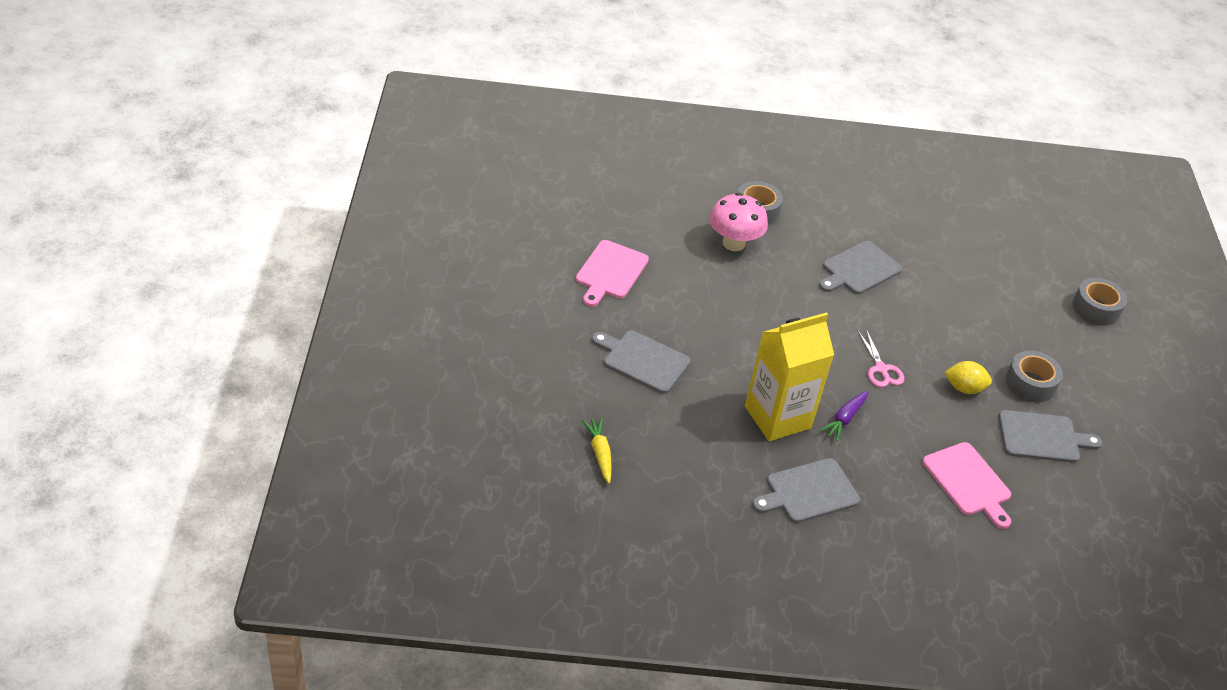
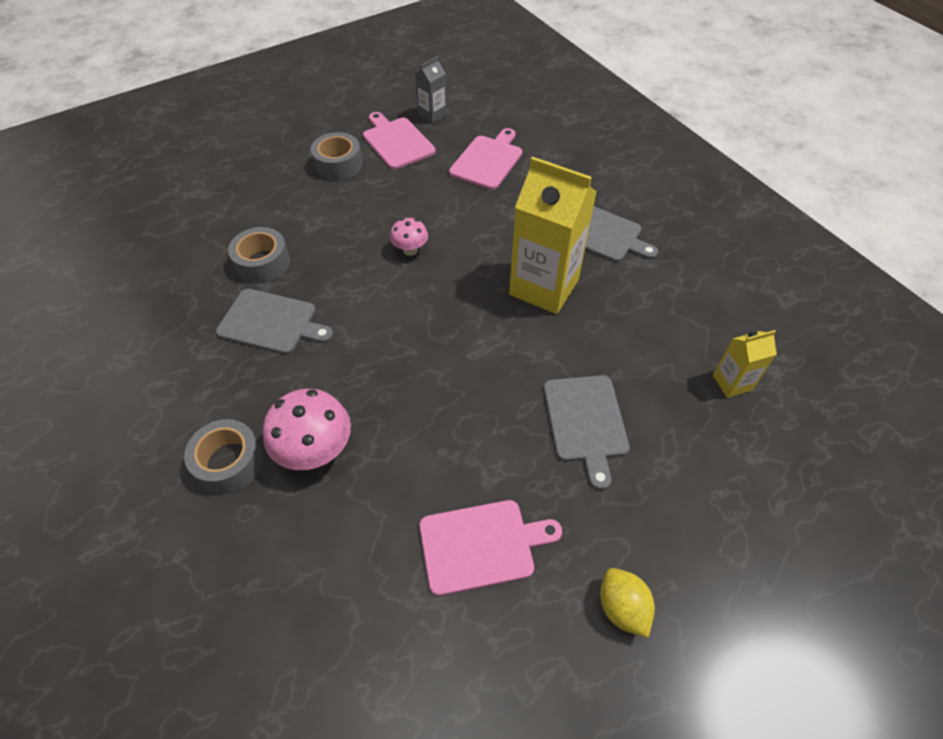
camera: 120 degrees left, 10 degrees up
yellow carrot [582,418,611,484] -> yellow carton [713,330,777,398]
purple carrot [820,390,869,441] -> none
pink scissors [858,329,904,387] -> pink mushroom [390,218,428,256]
yellow lemon [944,361,992,394] -> yellow lemon moved to [600,568,655,638]
grey cutting board [998,410,1102,463] -> pink cutting board [363,112,436,169]
grey tape [1073,278,1127,326] -> grey tape moved to [228,227,290,283]
none -> grey carton [415,56,447,124]

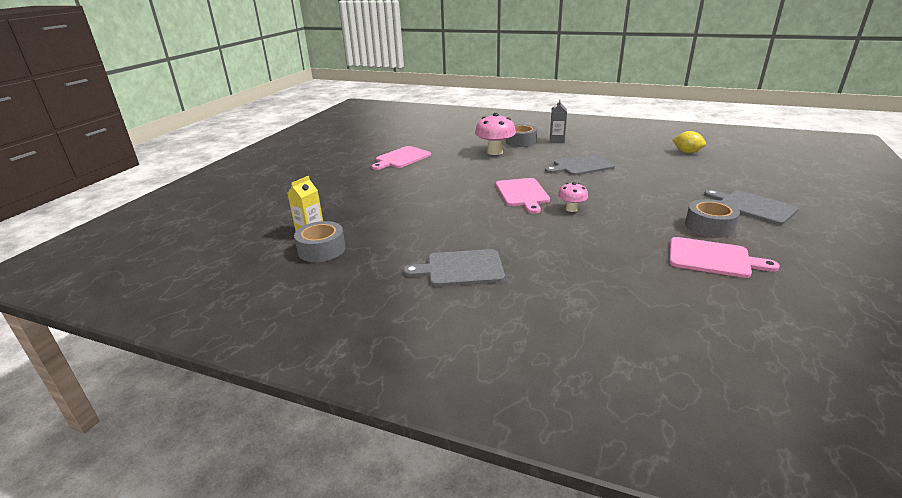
camera: 145 degrees right, 25 degrees down
grey tape [228,227,290,283] -> grey tape moved to [294,221,346,262]
grey carton [415,56,447,124] -> grey carton moved to [550,99,567,143]
pink cutting board [449,128,522,190] -> pink cutting board moved to [496,178,550,214]
yellow carton [509,157,597,314] -> none
grey cutting board [544,375,630,490] -> grey cutting board moved to [704,190,799,225]
yellow lemon [600,568,655,638] -> yellow lemon moved to [672,131,706,153]

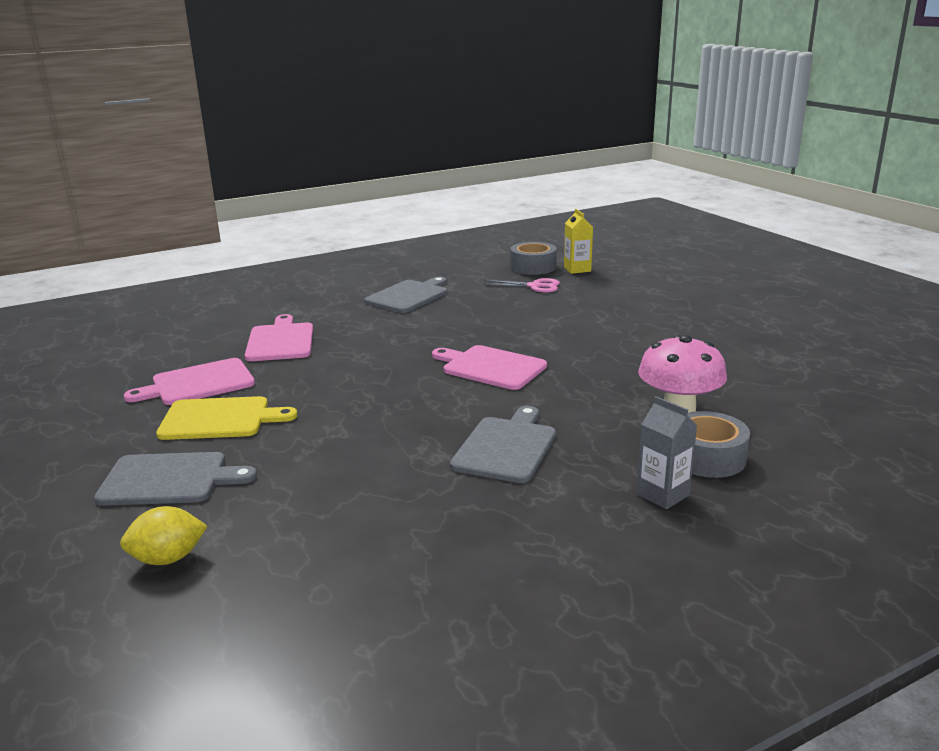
camera: 130 degrees right, 5 degrees down
pink cutting board [372,146,431,170] -> pink cutting board moved to [245,314,313,361]
pink mushroom [558,182,588,212] -> none
yellow lemon [672,131,706,153] -> yellow lemon moved to [120,506,208,565]
grey tape [685,199,740,238] -> yellow cutting board [156,396,297,440]
none -> pink scissors [483,278,560,293]

